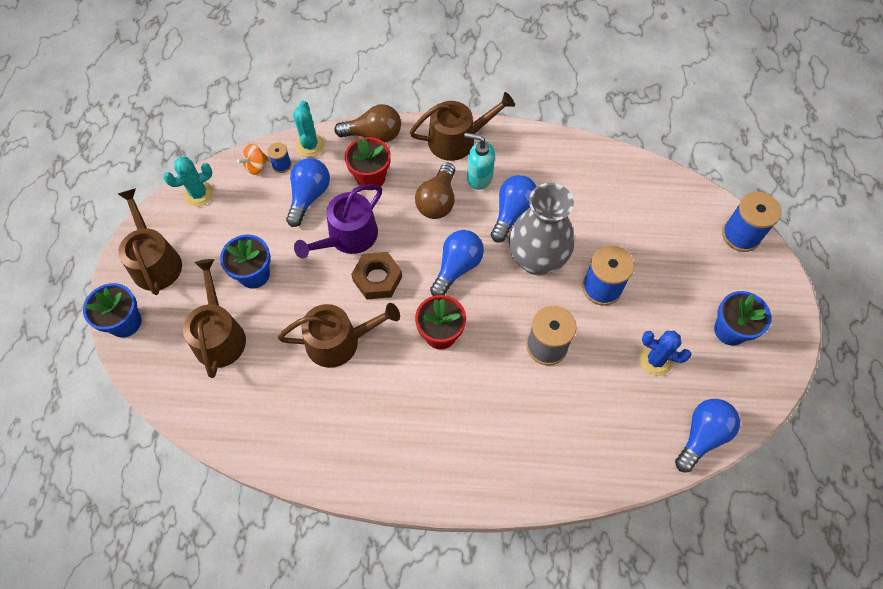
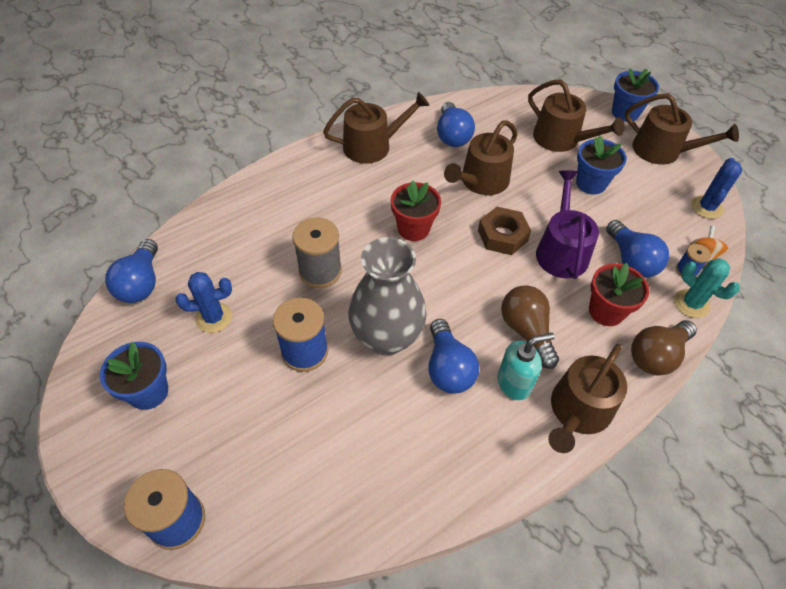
camera: 140 degrees right, 10 degrees down
turquoise cactus [163,157,214,207] -> blue cactus [691,158,742,219]
blue light bulb [430,230,484,296] -> blue light bulb moved to [437,102,475,147]
none -> brown watering can [323,92,429,164]

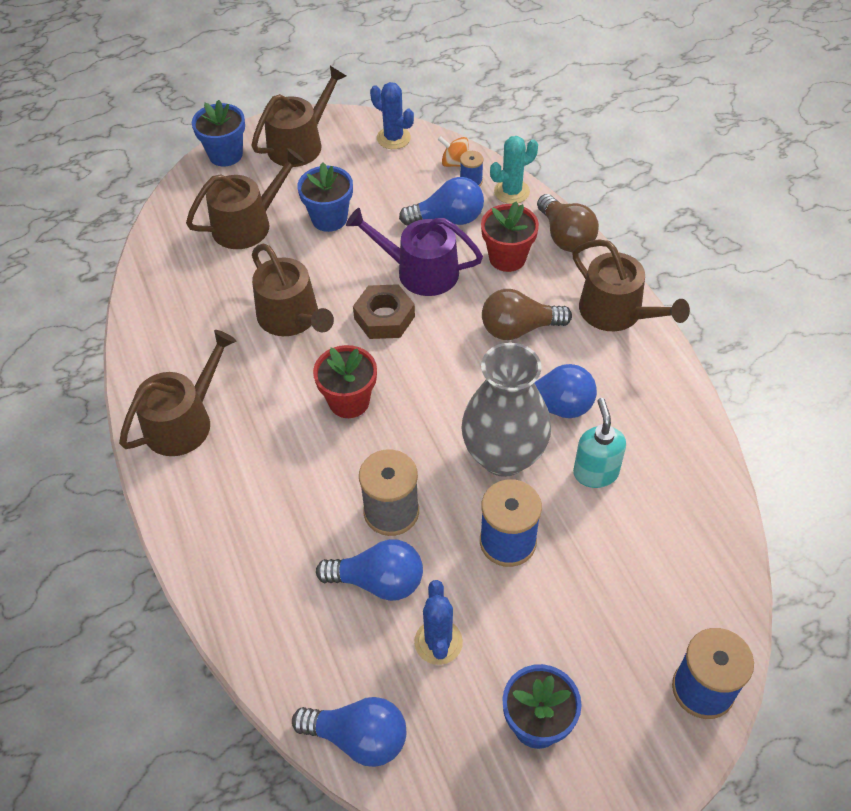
camera: 75 degrees left, 0 degrees up
brown watering can [323,92,429,164] -> brown watering can turned 45 degrees clockwise [119,330,236,456]
blue light bulb [437,102,475,147] -> blue light bulb moved to [316,539,423,601]
turquoise soap dispenser [497,333,555,400] -> turquoise soap dispenser moved to [573,398,626,488]

